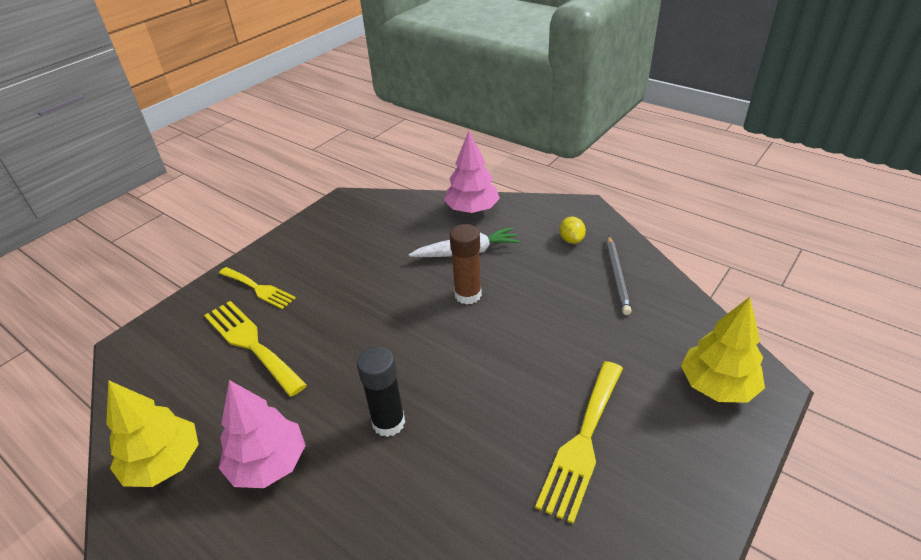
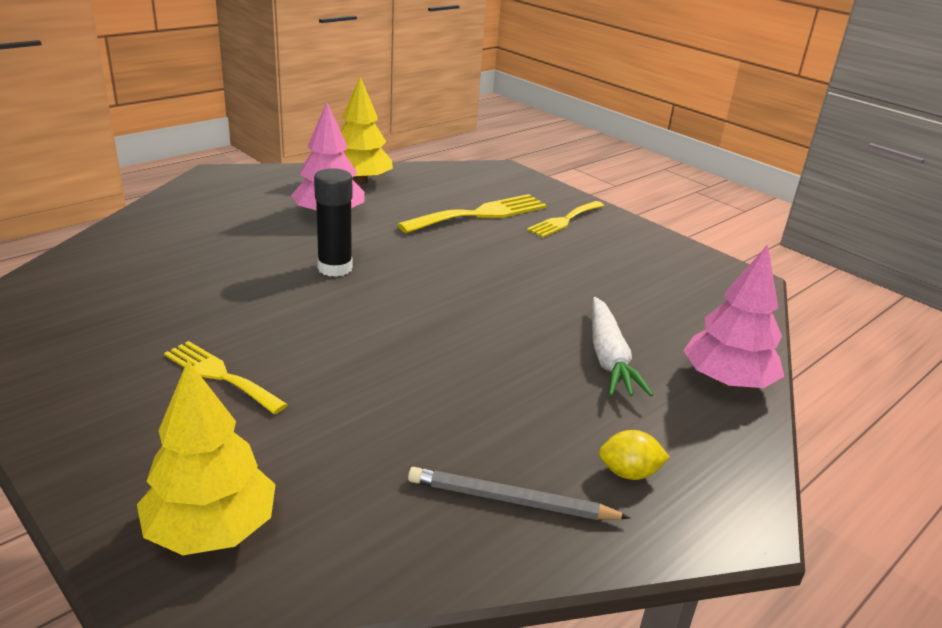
camera: 95 degrees right, 10 degrees down
brown glue stick [450,224,482,305] -> none
yellow fork [535,361,623,524] -> yellow fork [164,341,288,414], size x0.66

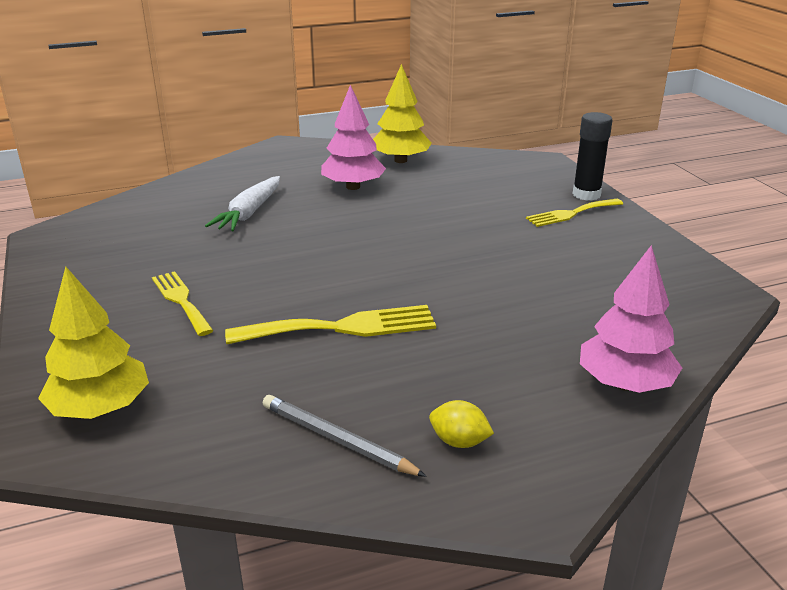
camera: 25 degrees right, 0 degrees up
black glue stick [314,168,352,277] -> black glue stick moved to [572,112,613,201]
yellow fork [397,194,547,233] -> yellow fork moved to [225,305,436,344]
white carrot [592,297,653,397] -> white carrot moved to [205,176,280,232]

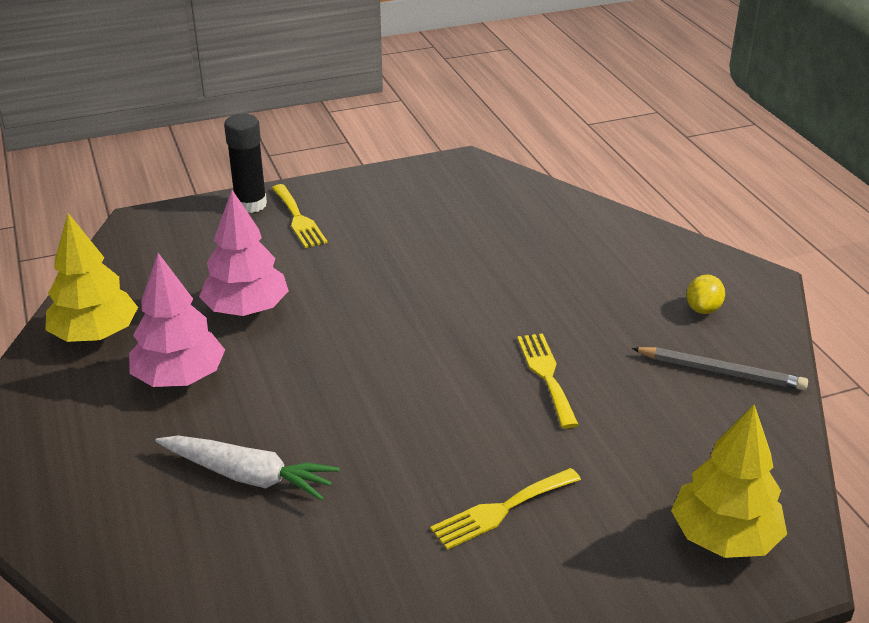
camera: 90 degrees left, 5 degrees up
yellow fork [225,305,436,344] -> yellow fork [517,333,579,428], size x0.66
grey pencil [262,395,427,477] -> grey pencil turned 105 degrees counterclockwise [632,347,808,390]
pink tree [580,245,682,393] -> pink tree moved to [199,190,289,316]

